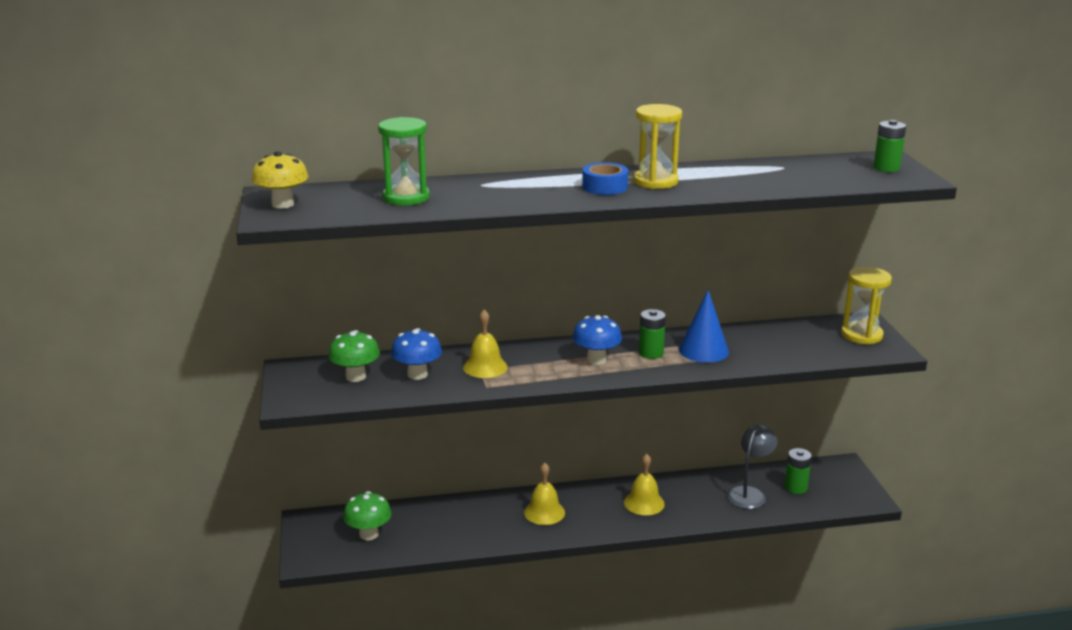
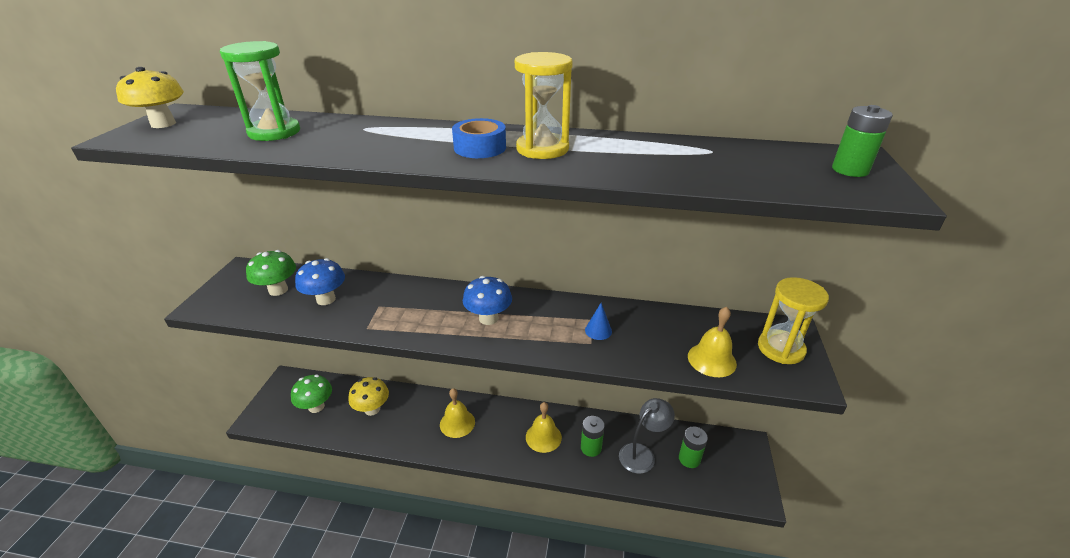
camera: 20 degrees right, 10 degrees up
yellow bell [463,310,508,378] -> yellow bell moved to [688,307,737,377]
green battery [639,309,666,359] -> green battery moved to [581,416,605,457]
blue cone [679,290,729,363] -> blue cone [585,303,612,340], size x0.53
none -> yellow mushroom [349,377,389,416]

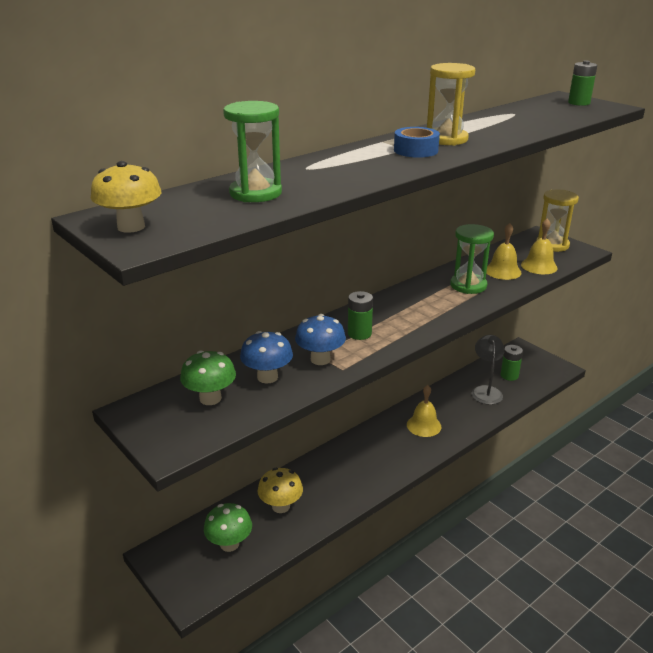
camera: 50 degrees left, 5 degrees down
yellow bell [440,388,475,438] -> yellow bell moved to [486,223,522,280]
blue mushroom [463,276,512,325] -> blue mushroom moved to [295,314,346,365]
green battery [581,416,605,457] -> green battery moved to [348,291,373,340]
blue cone [585,303,612,340] -> green hourglass [450,224,494,294]

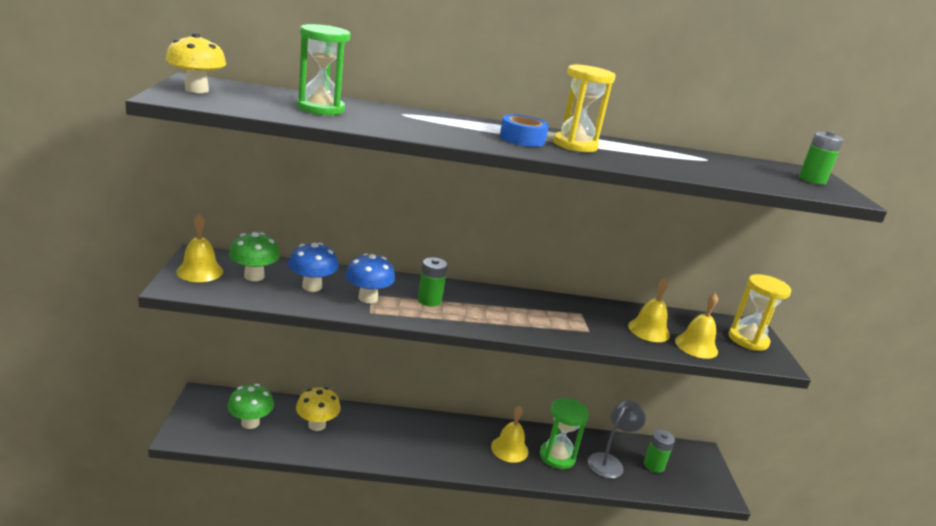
camera: 35 degrees right, 5 degrees down
green hourglass [450,224,494,294] -> green hourglass moved to [540,398,589,469]
none -> yellow bell [176,214,223,282]

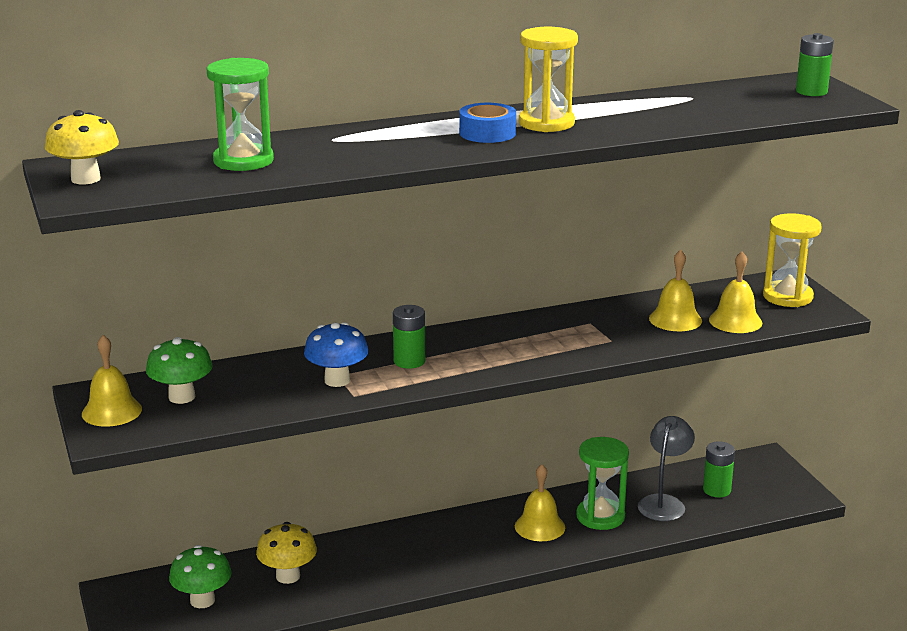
camera: 15 degrees left, 0 degrees up
blue mushroom [288,243,339,292] -> none

